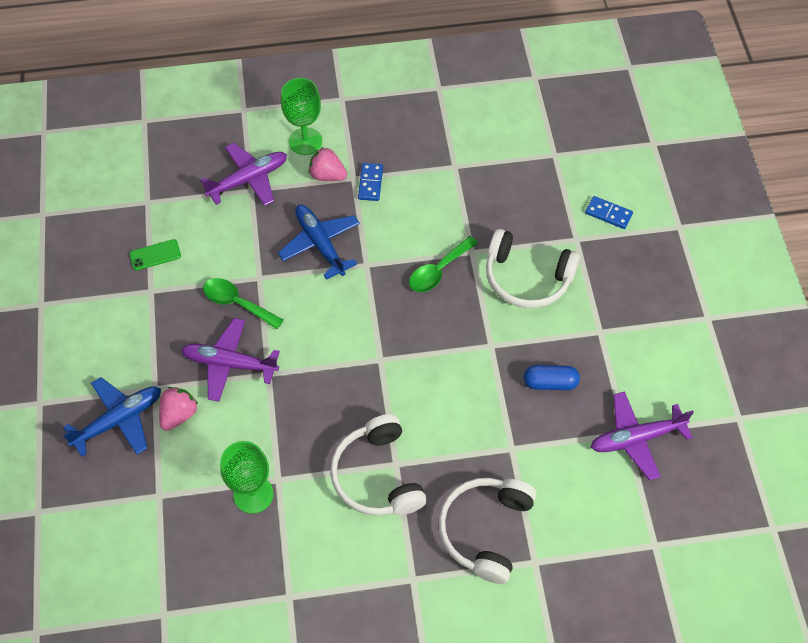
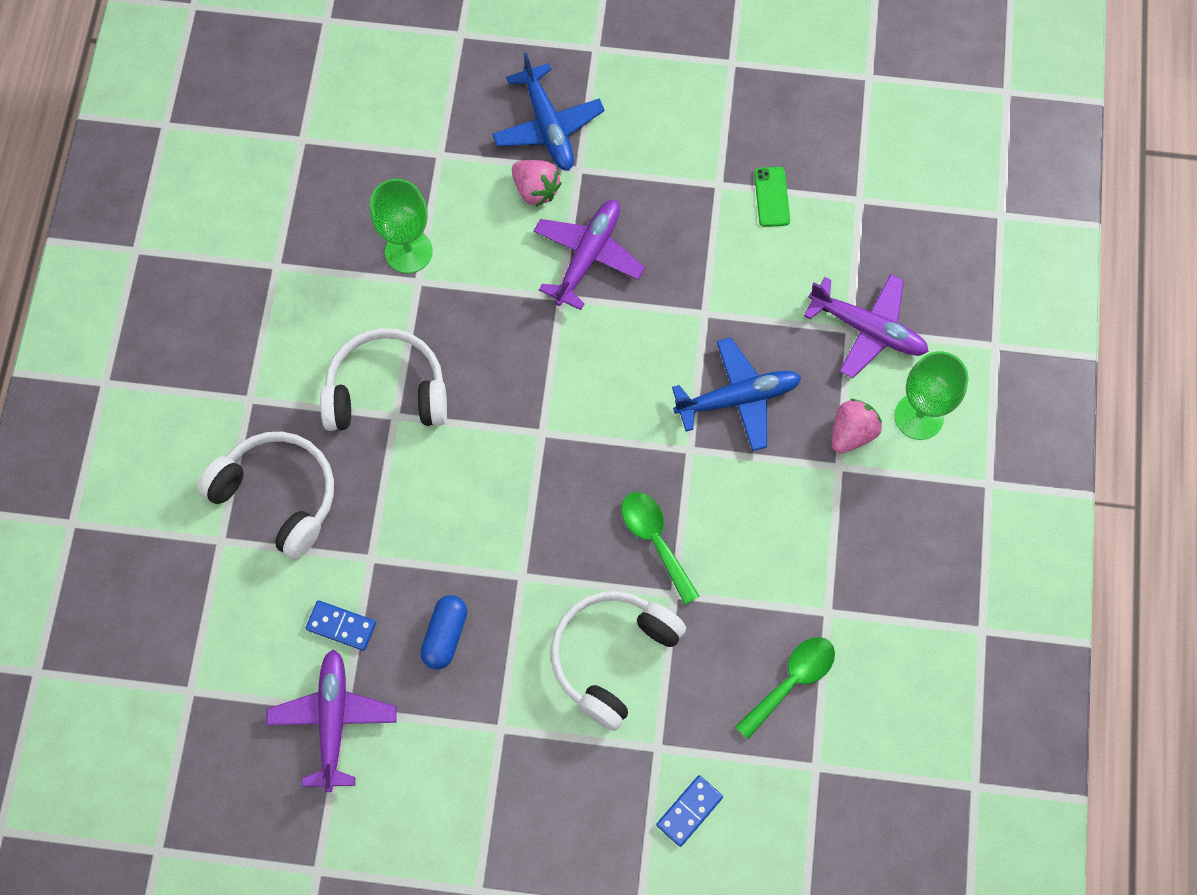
camera: 105 degrees right, 10 degrees up
purple plane [200,143,287,206] -> purple plane turned 45 degrees counterclockwise [804,274,929,378]
green spoon [203,278,283,329] -> green spoon moved to [735,637,835,739]
blue domino [358,163,383,201] -> blue domino moved to [306,600,376,651]

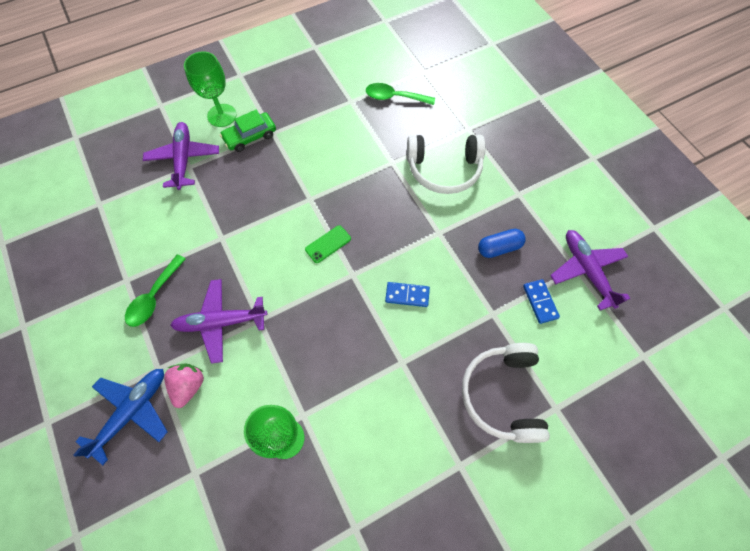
camera: 125 degrees left, 5 degrees down
purple plane [266,649,397,792] -> purple plane turned 105 degrees clockwise [550,230,630,311]
white headphones [320,328,447,431] -> none
green spoon [622,492,700,605] -> green spoon moved to [125,254,186,327]
blue domino [656,775,723,847] -> blue domino moved to [385,282,430,307]
blue plane [672,337,801,451] -> none
green phone [754,167,790,227] -> green phone moved to [305,225,351,263]
pink strawberry [832,399,882,453] -> green car [220,110,276,152]

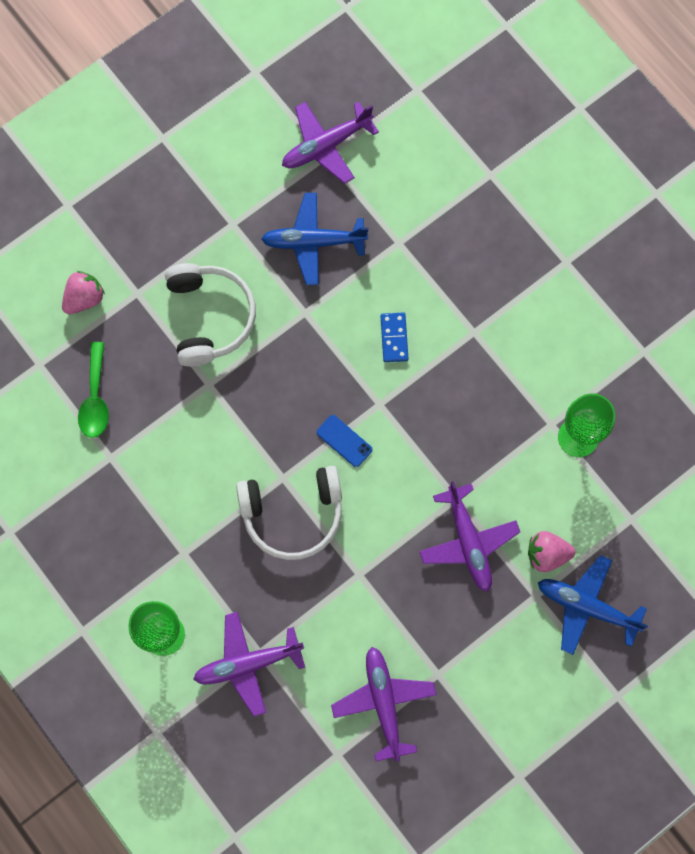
camera: 100 degrees left, 10 degrees up
green spoon [125,254,186,327] -> none
green car [220,110,276,152] -> none
green phone [305,225,351,263] -> blue phone [317,415,373,467]
white headphones [462,343,550,443] -> white headphones moved to [236,466,342,560]
blue capsule [478,229,526,258] -> blue plane [261,193,368,285]
blue domino [523,279,560,324] -> none
none -> pink strawberry [62,271,105,314]
none -> purple plane [331,647,436,762]

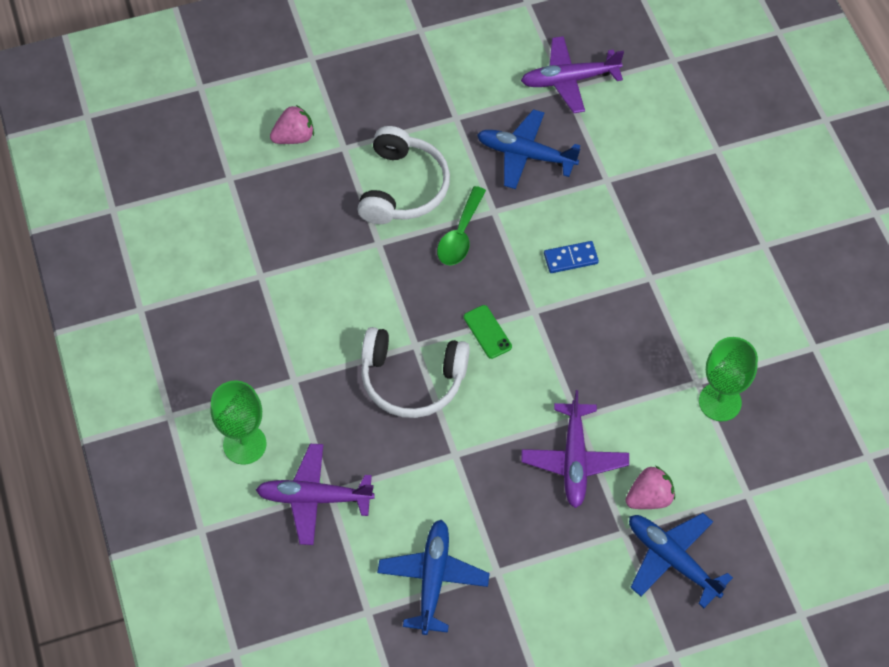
camera: 20 degrees right, 15 degrees down
green spoon [78,342,109,438] -> green spoon moved to [437,186,486,265]
blue phone [317,415,373,467] -> green phone [464,305,512,359]
purple plane [331,647,436,762] -> blue plane [377,520,490,635]
blue domino [381,312,409,362] -> blue domino turned 60 degrees clockwise [544,241,599,273]
pink strawberry [528,531,575,572] -> pink strawberry turned 135 degrees clockwise [625,465,675,509]

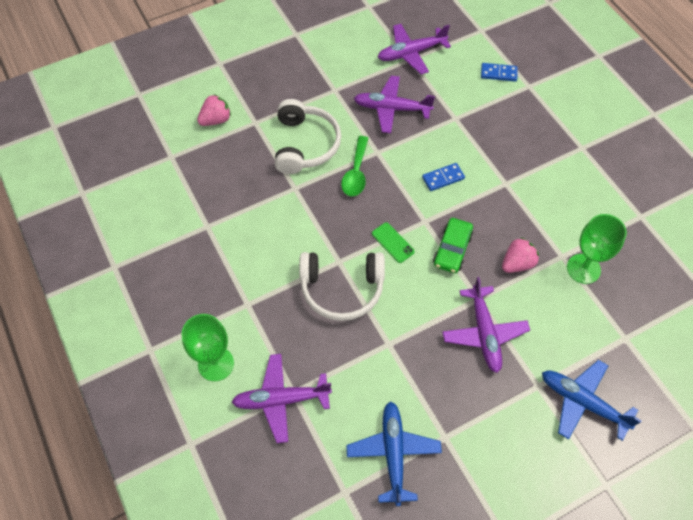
camera: 10 degrees left, 0 degrees up
blue plane [477,109,580,189] -> purple plane [354,76,435,133]
pink strawberry [625,465,675,509] -> pink strawberry moved to [502,237,539,273]
none -> green car [433,218,473,273]
none -> blue domino [481,63,518,82]

